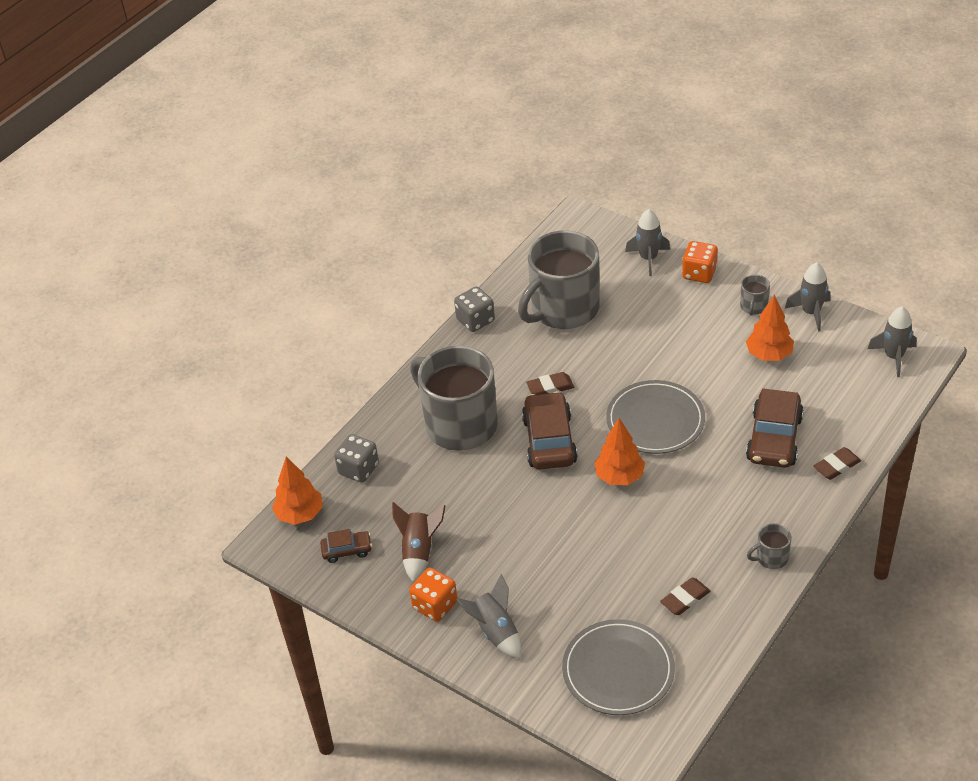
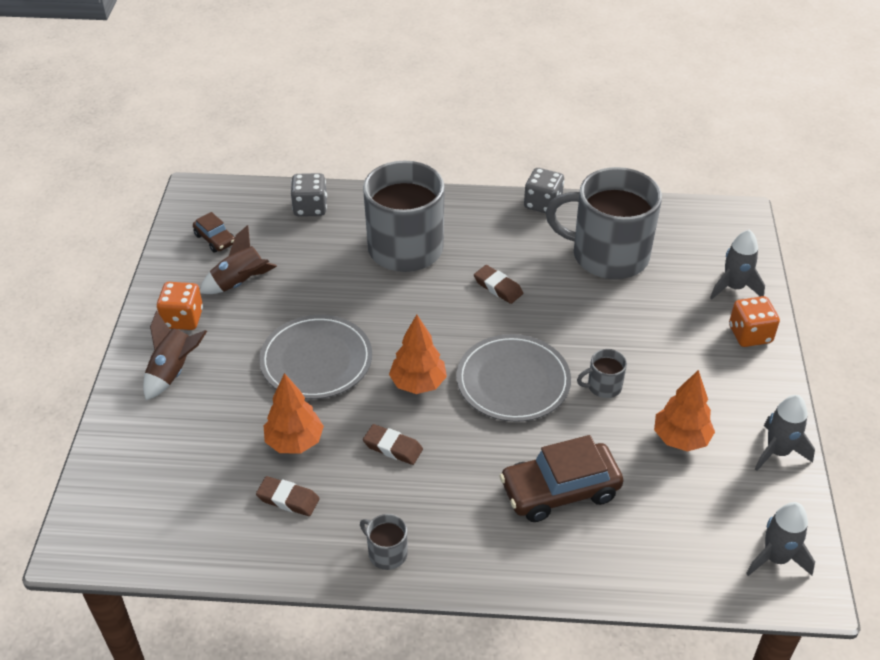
camera: 55 degrees right, 0 degrees up
orange tree [272,457,323,525] -> orange tree moved to [264,373,324,453]
grey rocket [456,574,521,659] -> brown rocket [143,311,207,400]
brown car [522,391,578,470] -> none
grey plate [562,619,675,715] -> grey plate moved to [259,315,372,399]
grey mug [740,275,770,316] -> grey mug moved to [577,349,627,398]
brown eraser [814,447,861,480] -> brown eraser moved to [363,424,423,465]

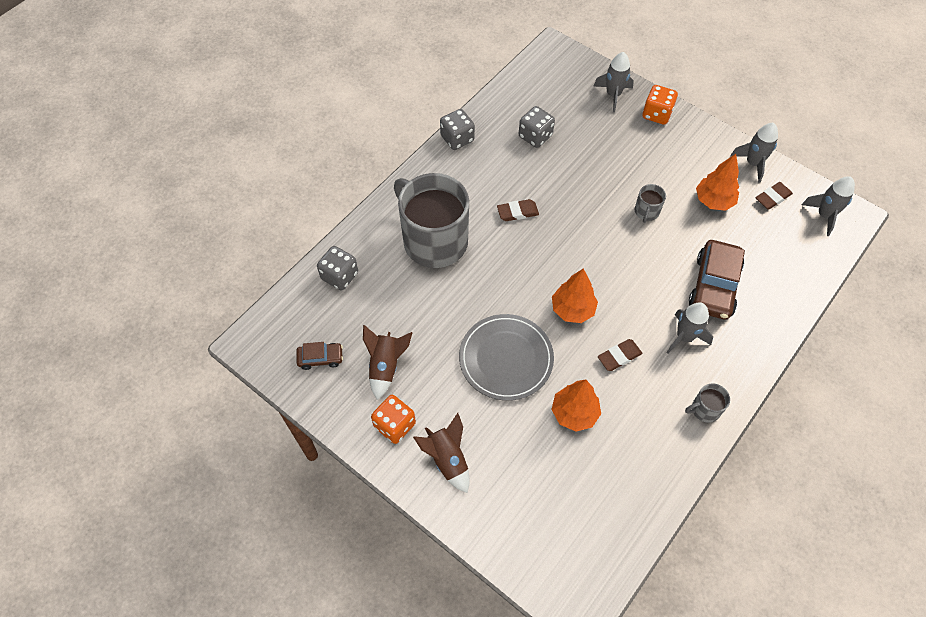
camera: 55 degrees left, 15 degrees up
brown eraser [256,476,320,516] -> brown eraser moved to [756,182,793,210]
grey plate [456,334,571,422] -> none
grey mug [546,167,662,279] -> grey dice [519,106,555,148]
none -> grey rocket [666,302,713,354]

